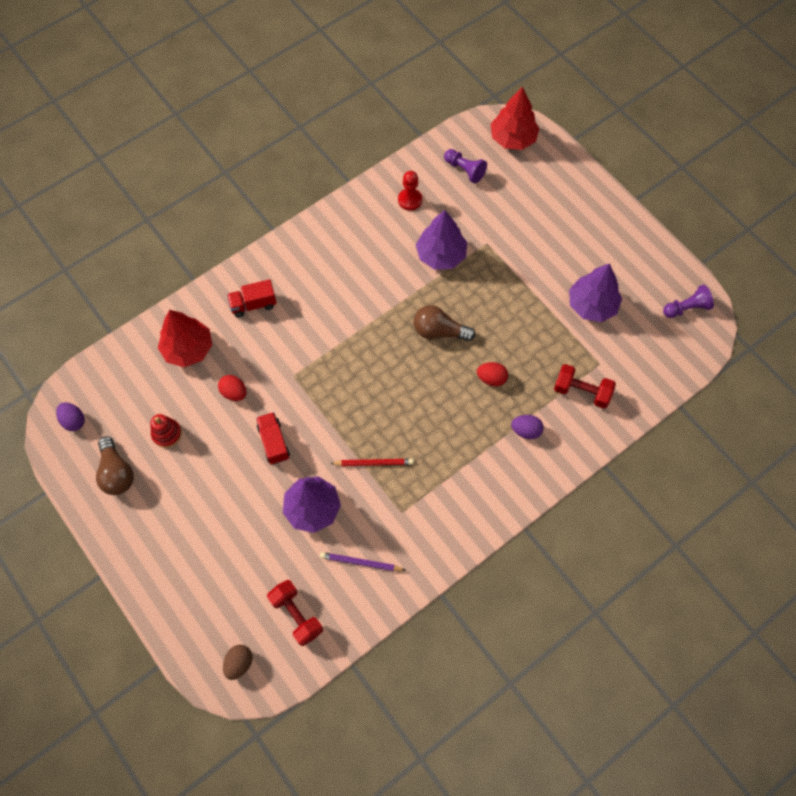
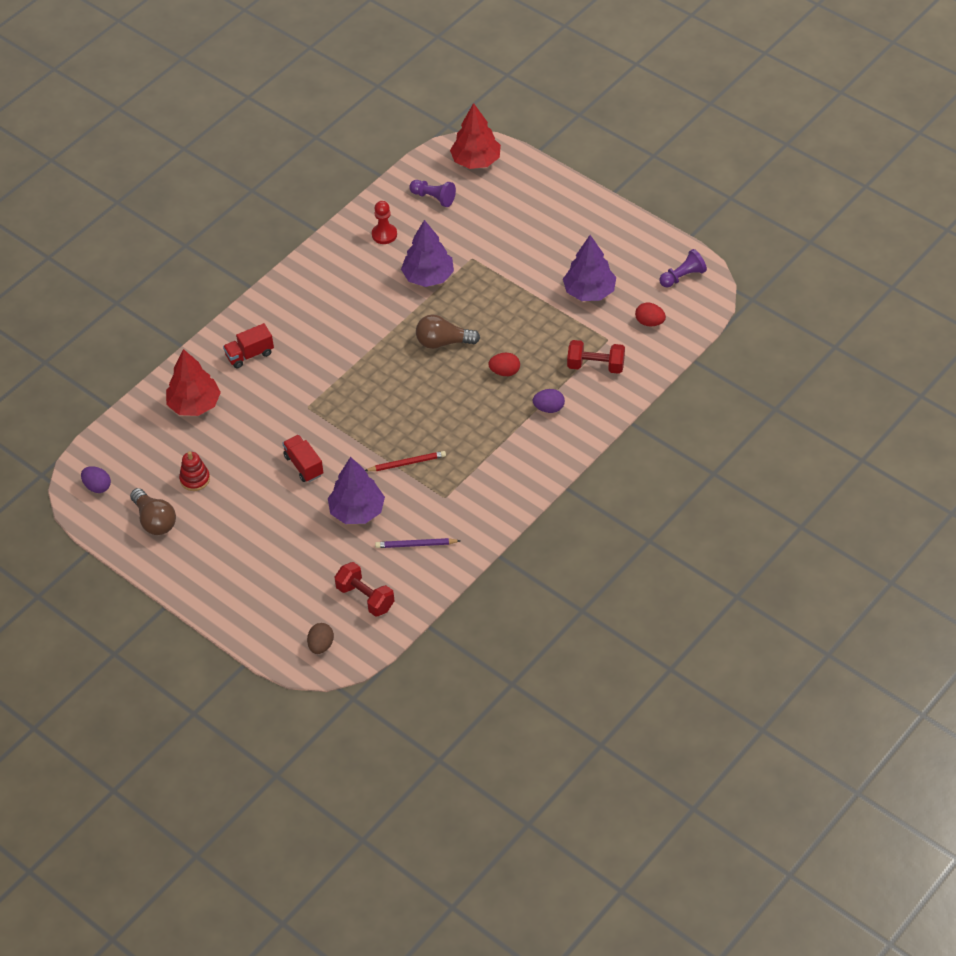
camera: 10 degrees left, 15 degrees down
red egg [218,375,247,401] -> red egg moved to [635,303,666,326]

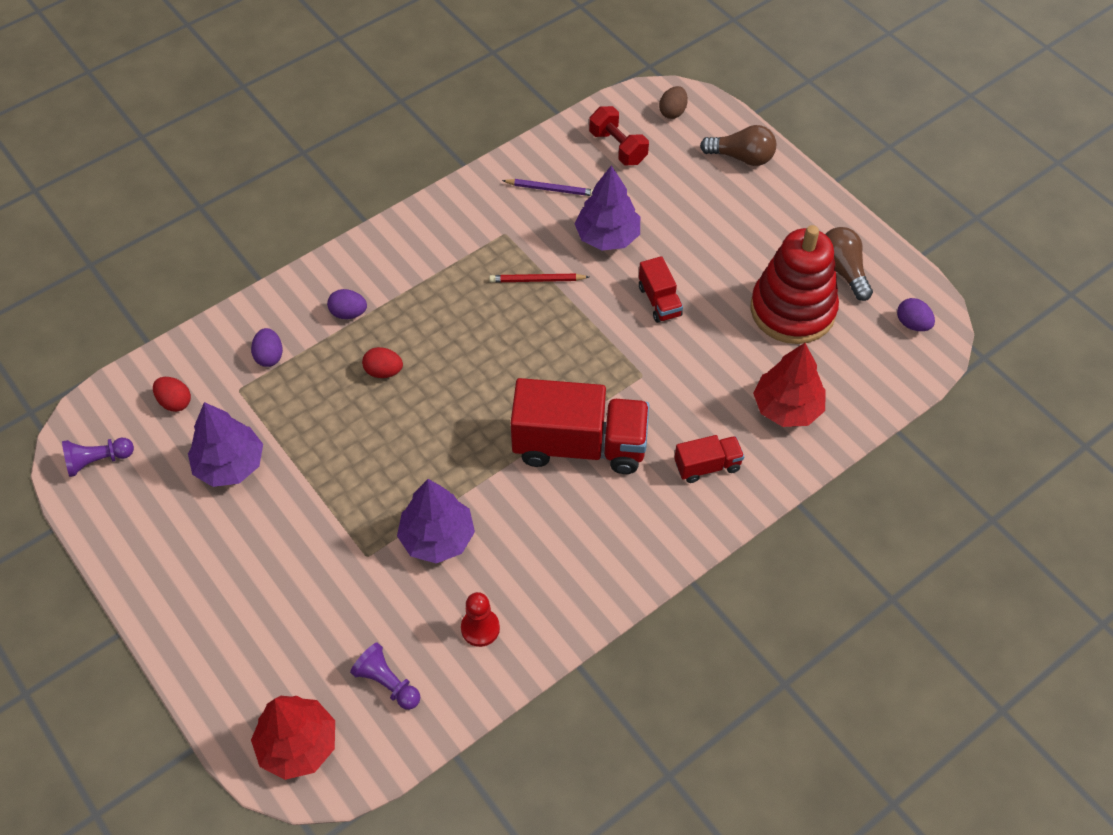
camera: 170 degrees left, 5 degrees up
red stacking toy [179,451,210,491] -> red stacking toy [750,225,839,344], size x2.33
brown light bulb [416,315,480,349] -> brown light bulb moved to [700,125,776,166]
red dumbbell [567,340,625,374] -> purple egg [251,328,283,367]
none -> red truck [511,378,649,474]

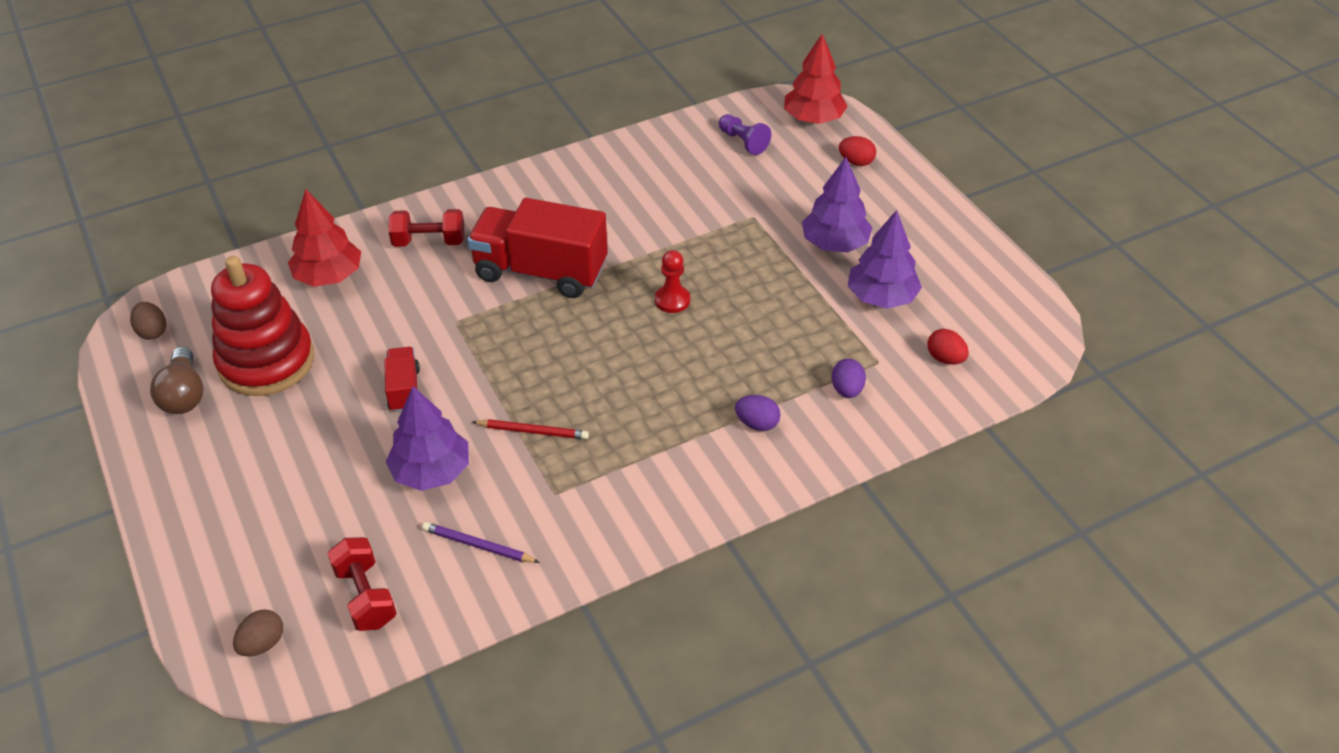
camera: 170 degrees left, 10 degrees down
purple pawn [62,438,134,477] -> none
red egg [362,347,403,378] -> red egg moved to [839,136,876,166]
purple tree [397,479,475,563] -> purple tree moved to [802,157,873,252]
red pawn [461,592,500,647] -> red pawn moved to [655,250,690,313]
red truck [674,435,744,483] -> red dumbbell [389,209,464,247]
brown light bulb [700,125,776,166] -> none
purple egg [897,298,935,331] -> brown egg [130,302,166,340]

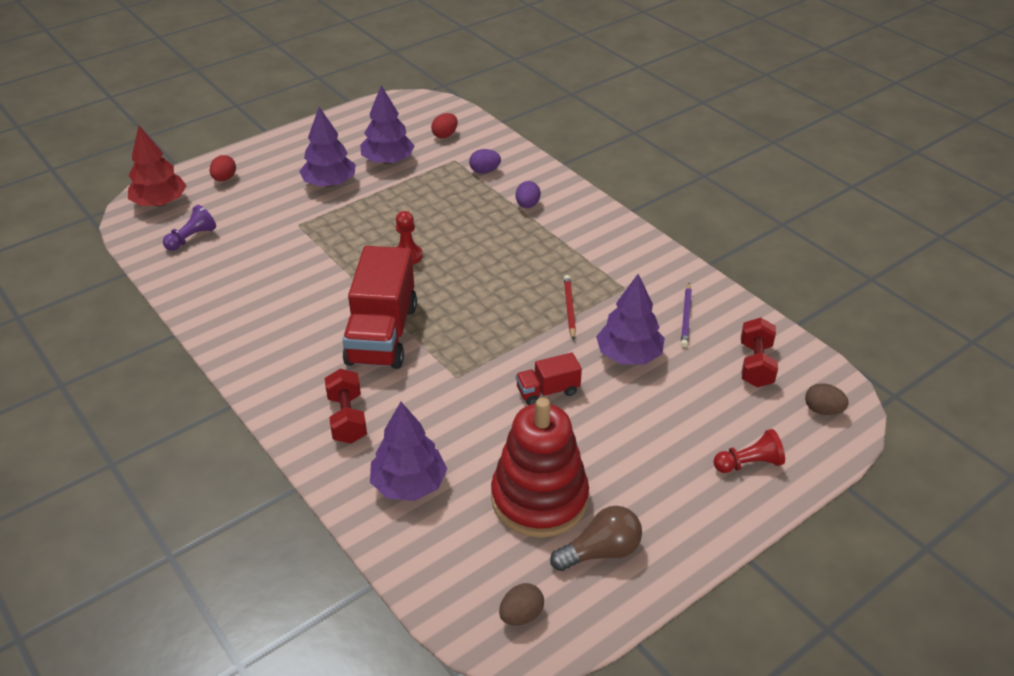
camera: 100 degrees left, 5 degrees down
red tree [288,189,361,287] -> purple tree [370,402,447,501]
red dumbbell [327,537,397,631] -> red dumbbell turned 45 degrees counterclockwise [741,317,778,388]
none -> red pawn [713,429,785,473]

